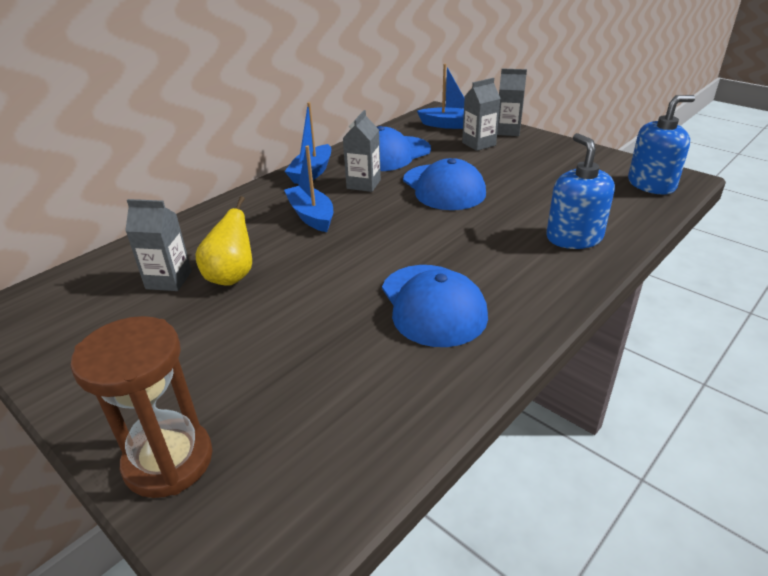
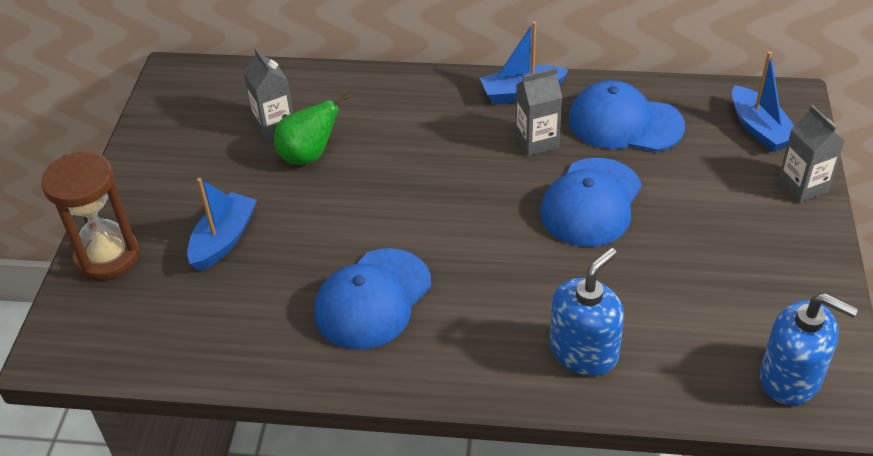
camera: 55 degrees right, 10 degrees up
yellow pear [195,196,252,285] -> green pear [274,94,349,165]
blue boat [284,145,333,232] -> blue boat moved to [187,178,257,271]
grey carton [462,78,501,151] -> none

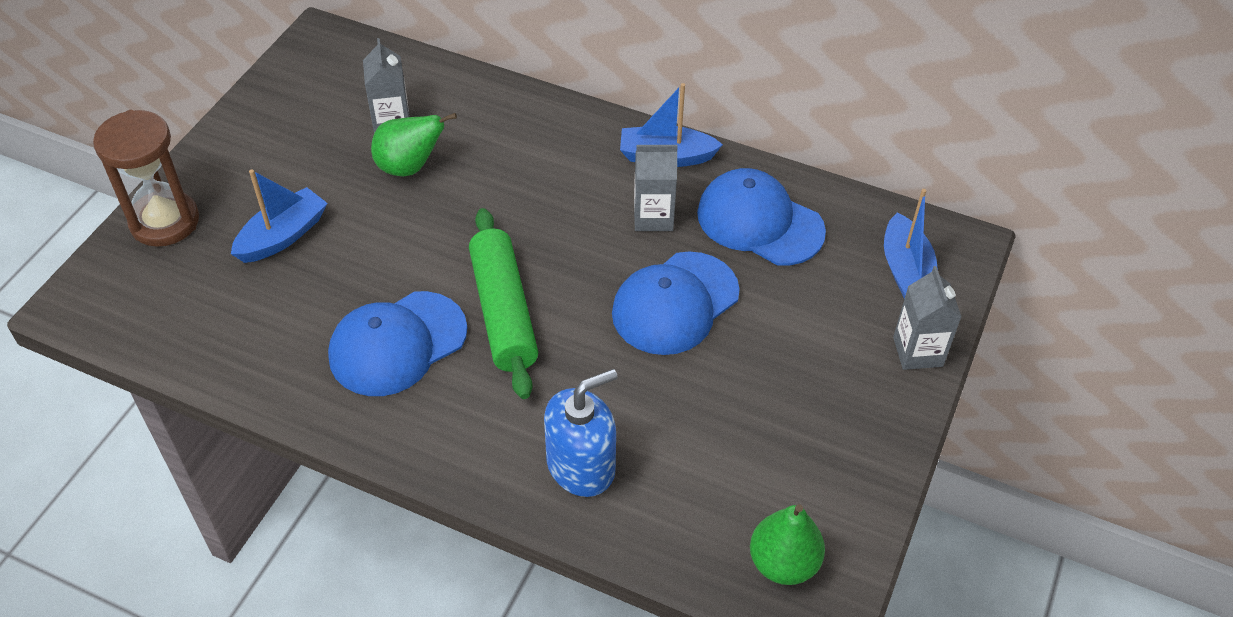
camera: 15 degrees right, 5 degrees up
blue soap dispenser [760,293,858,405] -> green pear [750,504,825,585]
none -> green rolling pin [469,208,538,399]

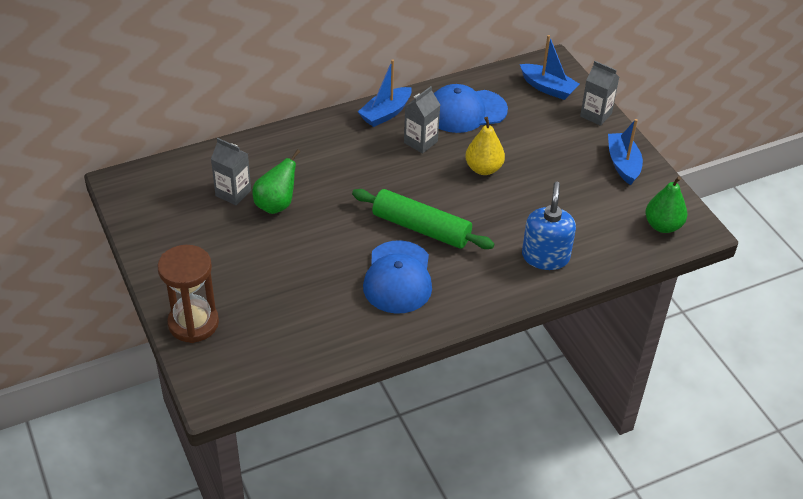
camera: 50 degrees left, 5 degrees down
blue boat [231,169,328,263] -> blue boat moved to [608,119,643,185]
blue cap [612,251,740,355] -> yellow pear [465,117,505,175]

